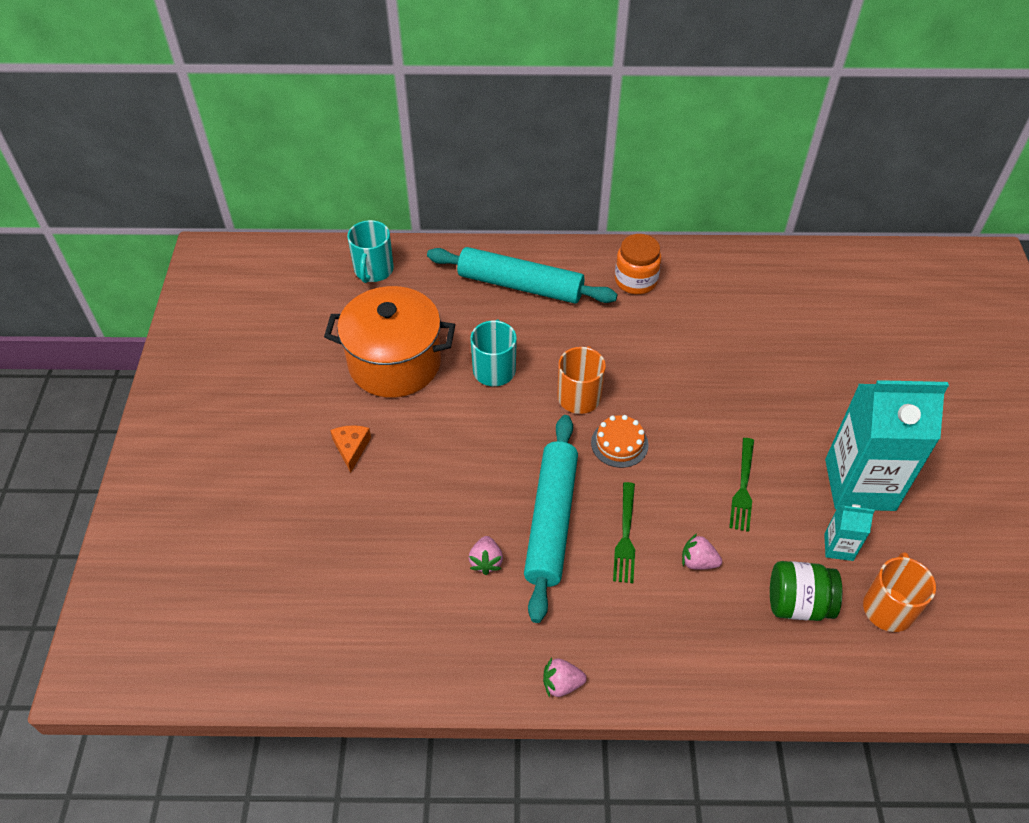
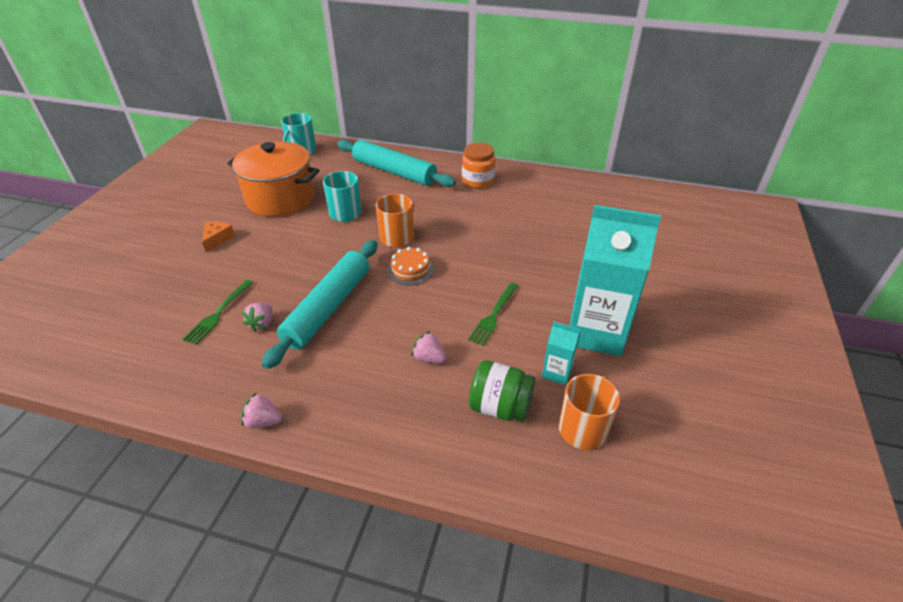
camera: 15 degrees right, 10 degrees down
green fork [613,482,635,583] -> green fork moved to [182,280,253,345]

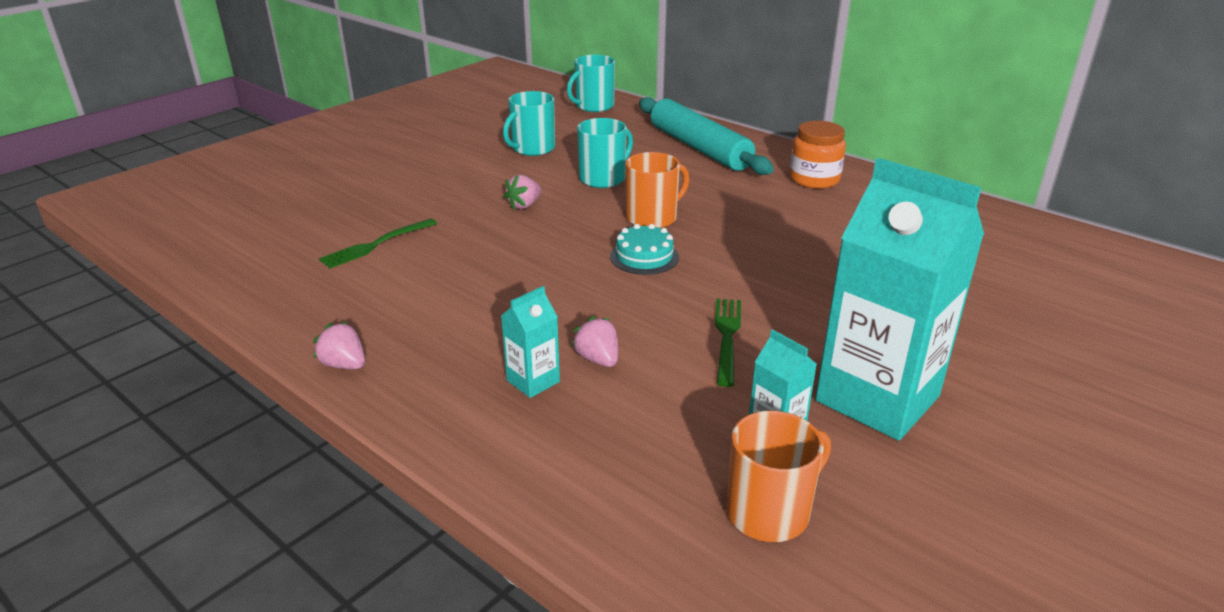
camera: 25 degrees right, 10 degrees down
orange cheese [202,221,235,252] -> none
orange pot [227,141,320,217] -> turquoise mug [503,91,555,156]
pink strawberry [241,303,272,332] -> pink strawberry moved to [504,175,541,210]
turquoise rolling pin [262,240,377,369] -> none
orange cake [388,247,434,285] -> turquoise cake [610,224,679,275]
green fork [468,283,518,346] -> green fork turned 135 degrees clockwise [715,299,741,387]
green jar [469,360,536,422] -> none
none -> turquoise carton [501,286,560,398]

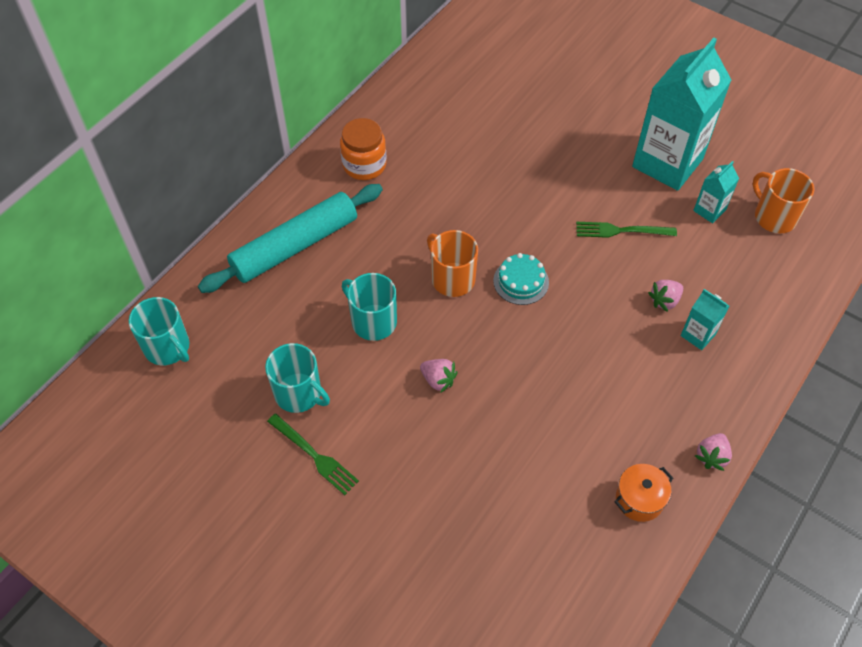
camera: 95 degrees left, 25 degrees up
green fork [319,219,437,268] -> green fork moved to [267,414,359,495]
none -> orange pot [615,464,673,522]

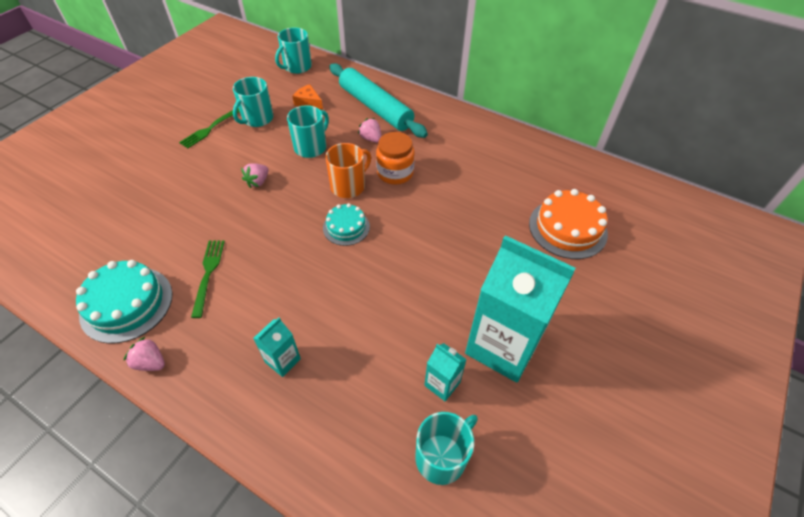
camera: 85 degrees right, 5 degrees down
orange jar [340,118,387,180] -> orange jar moved to [376,132,415,185]
green fork [576,222,677,238] -> green fork moved to [191,240,225,318]
orange pot [615,464,673,522] -> turquoise cake [76,260,172,344]
pink strawberry [648,280,683,312] -> pink strawberry moved to [358,118,382,143]
orange mug [753,168,815,233] -> turquoise mug [415,412,478,485]
none -> orange cheese [292,84,323,109]
none -> orange cake [529,189,608,259]

